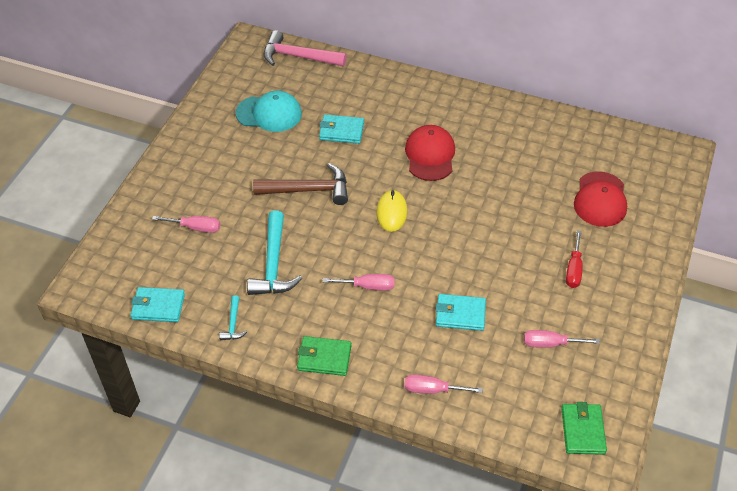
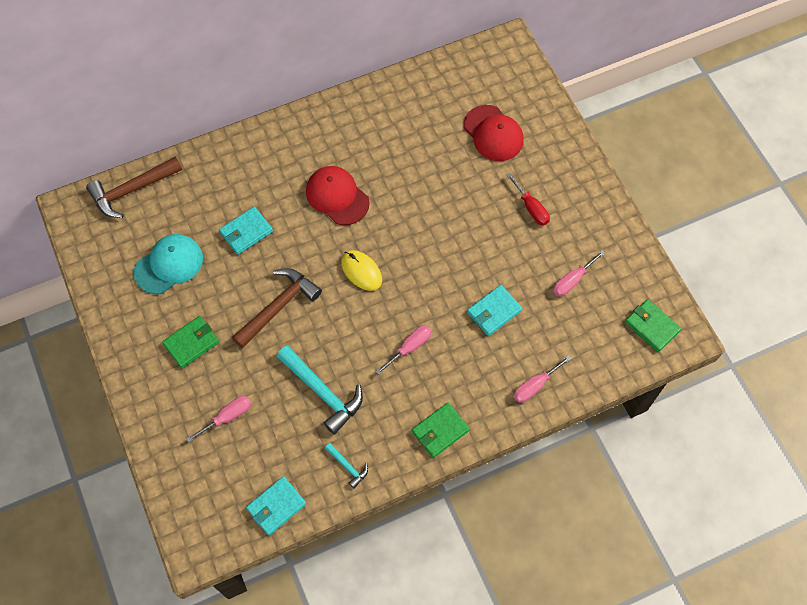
camera: 45 degrees left, 15 degrees up
pink hammer [264,30,347,67] -> brown hammer [86,157,182,218]
none -> green wallet [162,316,219,368]

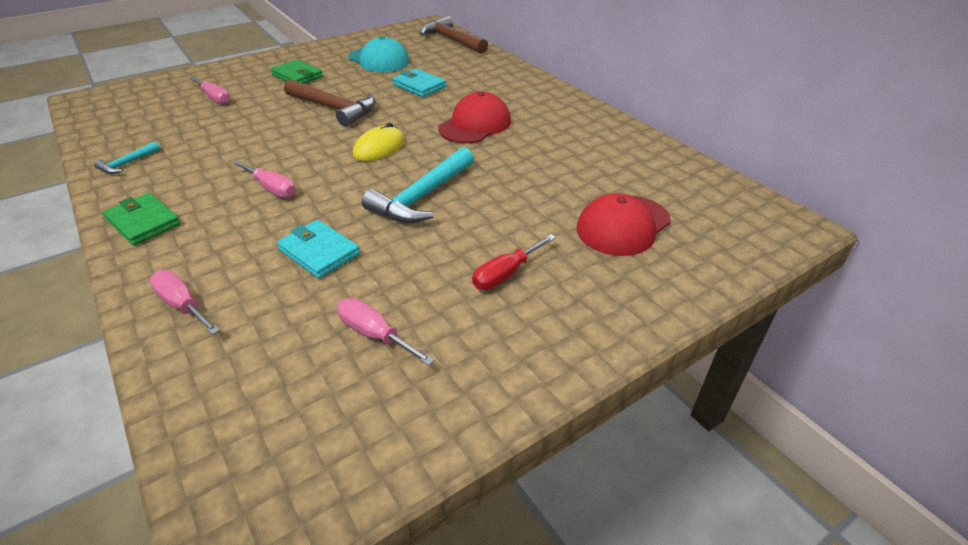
camera: 80 degrees right, 25 degrees down
turquoise wallet [246,476,306,535] -> none
turquoise hammer [277,346,363,435] -> turquoise hammer moved to [362,147,474,223]
green wallet [625,299,681,352] -> none

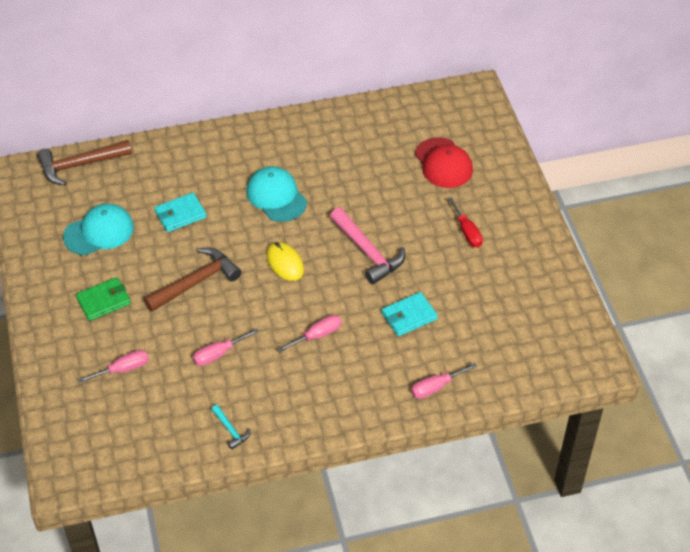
camera: 70 degrees left, 10 degrees up
green wallet [103,193,181,246] -> none
pink screwdriver [337,298,435,366] -> pink screwdriver moved to [193,328,259,366]
turquoise hammer [362,147,474,223] -> pink hammer [330,207,405,284]
red cap [438,92,511,143] -> turquoise cap [246,166,307,222]

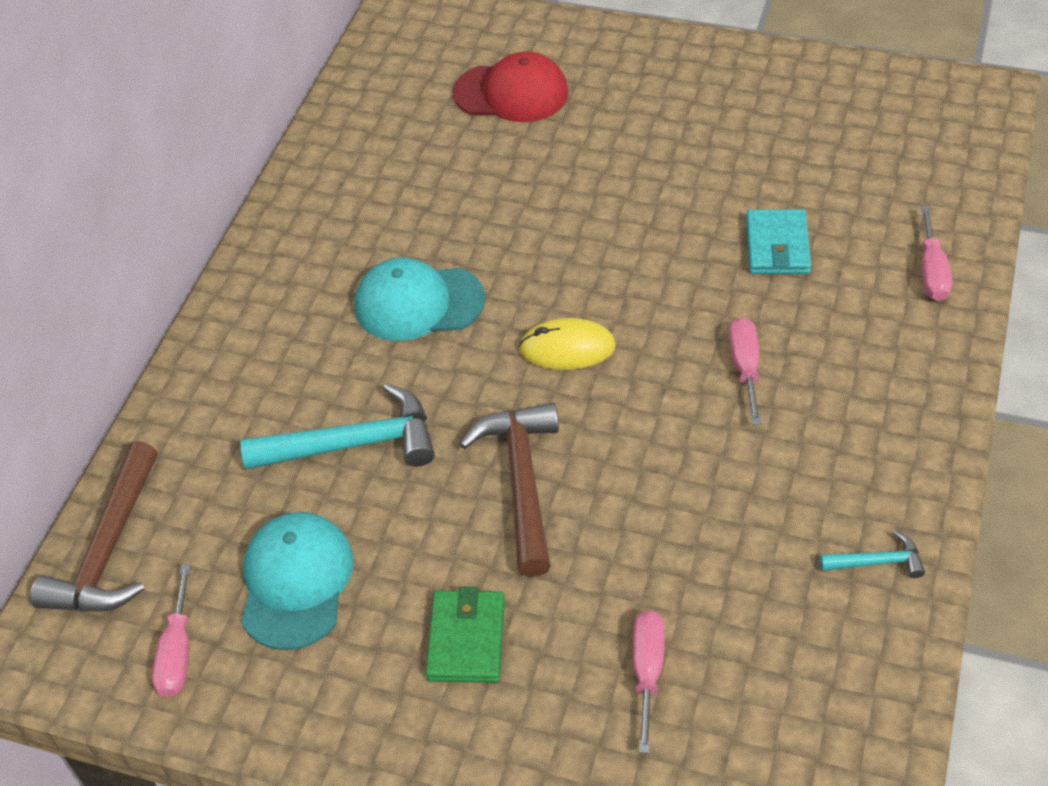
camera: 55 degrees left, 0 degrees up
turquoise wallet [154,193,207,232] -> turquoise hammer [240,383,435,470]
pink screwdriver [193,328,259,366] -> pink screwdriver moved to [152,564,191,697]
pink hammer [330,207,405,284] -> none
red screwdriver [448,197,483,247] -> none

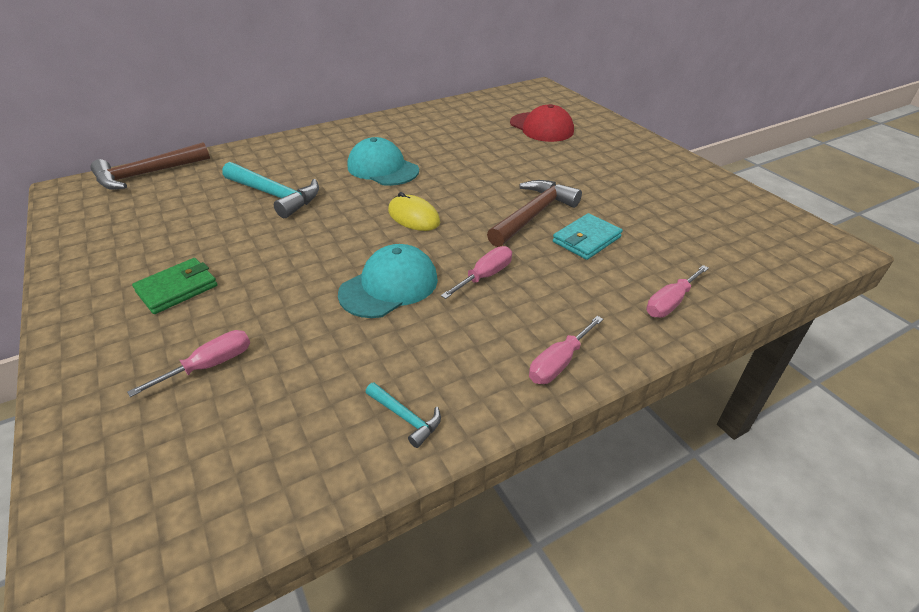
camera: 40 degrees right, 10 degrees down
pink screwdriver [152,564,191,697] -> pink screwdriver moved to [529,316,603,384]
turquoise cap [242,512,354,650] -> turquoise cap moved to [338,244,438,318]
brown hammer [460,403,559,577] -> brown hammer moved to [487,180,582,247]

